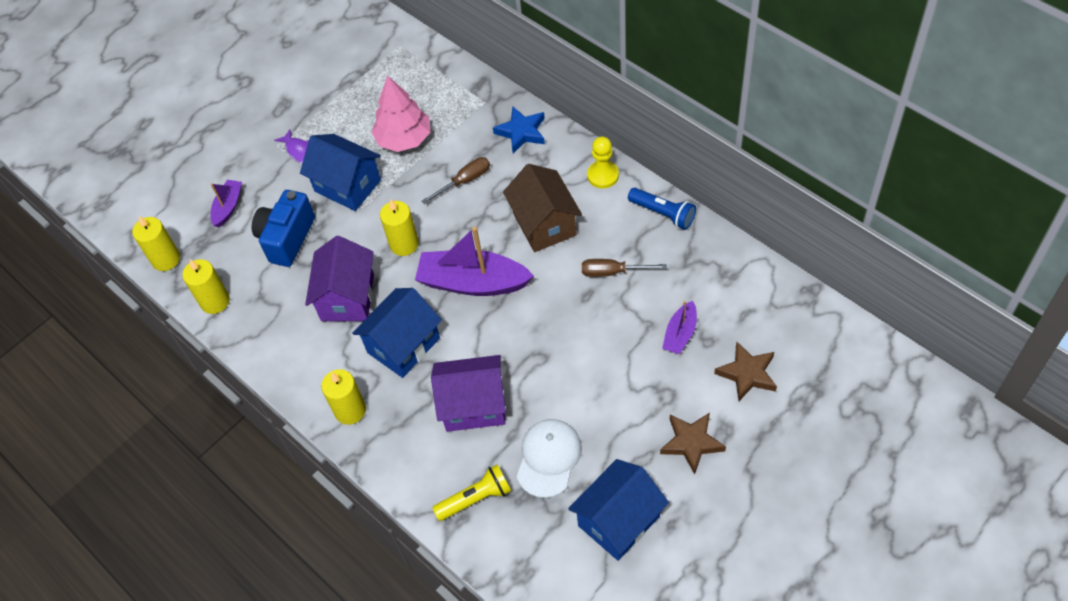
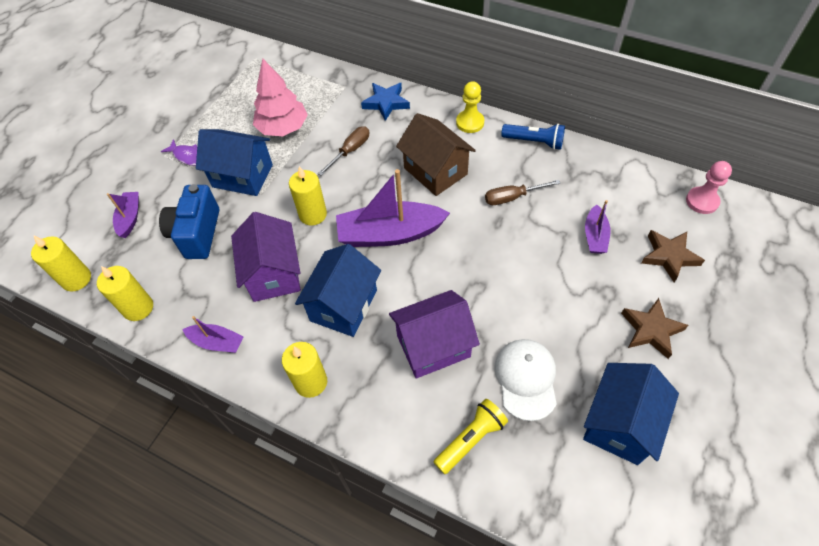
camera: 20 degrees left, 0 degrees up
none -> purple boat [182,316,244,353]
none -> pink pawn [686,161,732,214]

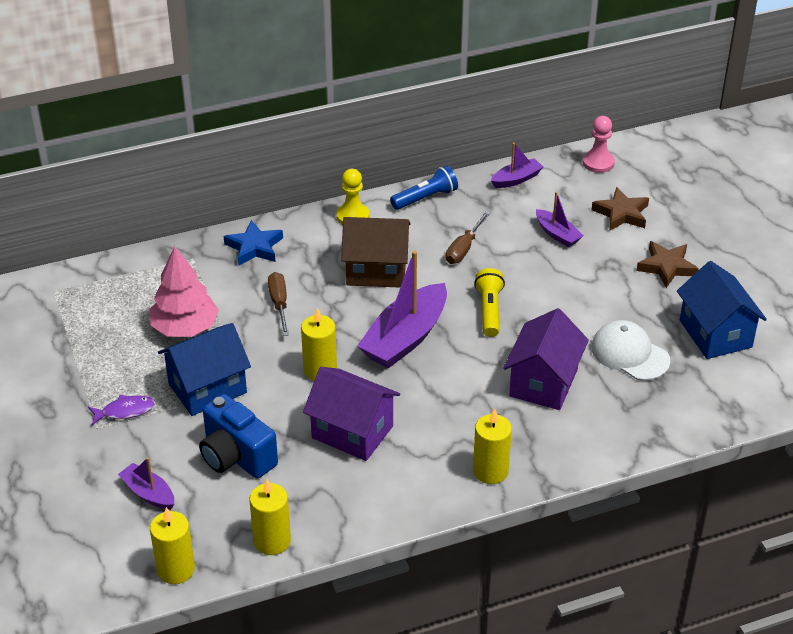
camera: 50 degrees left, 15 degrees down
purple boat [182,316,244,353] -> purple boat moved to [491,142,543,188]
blue house [295,244,381,337] -> none
yellow flashlight [434,399,508,474] -> yellow flashlight moved to [474,268,505,337]

